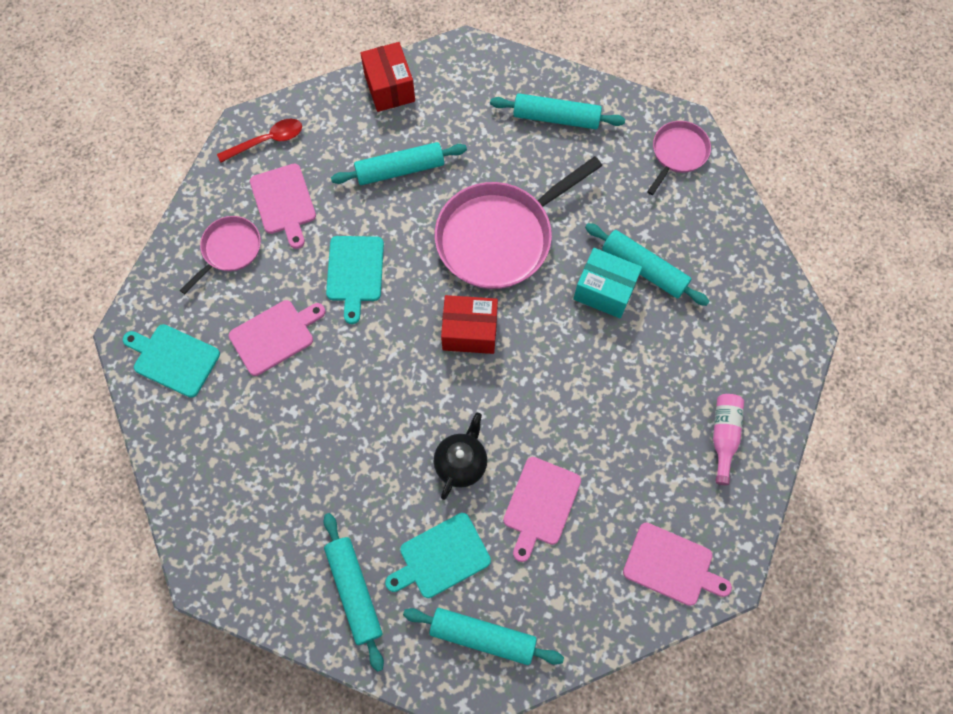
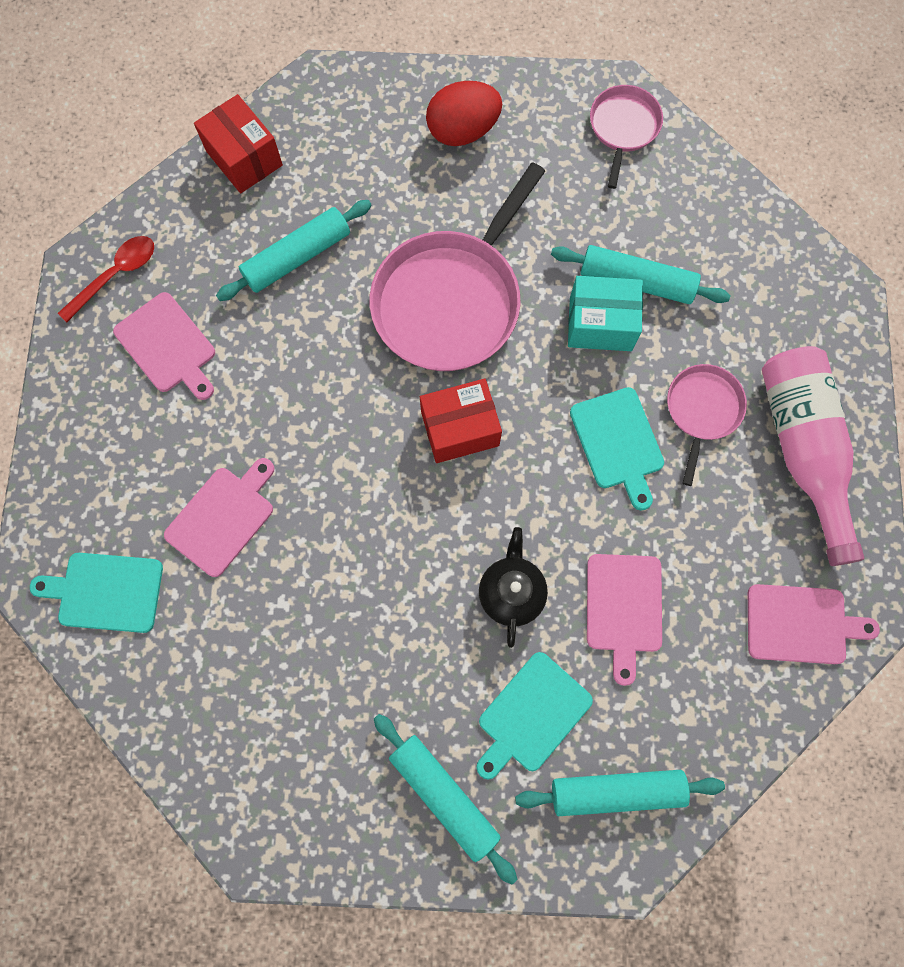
camera: 20 degrees left, 5 degrees up
pink pan [180,216,261,294] -> pink pan moved to [667,364,747,486]
turquoise cutting board [326,236,384,324] -> turquoise cutting board moved to [570,387,664,511]
turquoise rolling pin [490,93,625,129] -> red egg [426,81,502,146]
pink bottle [713,394,744,485] -> pink bottle [762,346,864,566], size x1.90

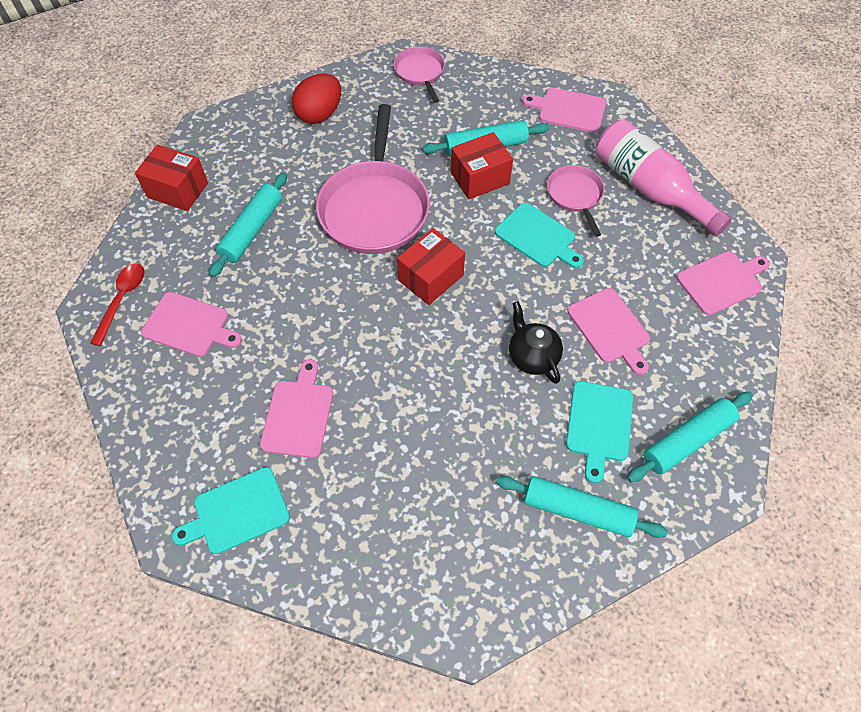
camera: 30 degrees left, 15 degrees down
turquoise box [568,276,643,351] -> red box [451,132,513,200]
none -> pink cutting board [522,88,606,133]

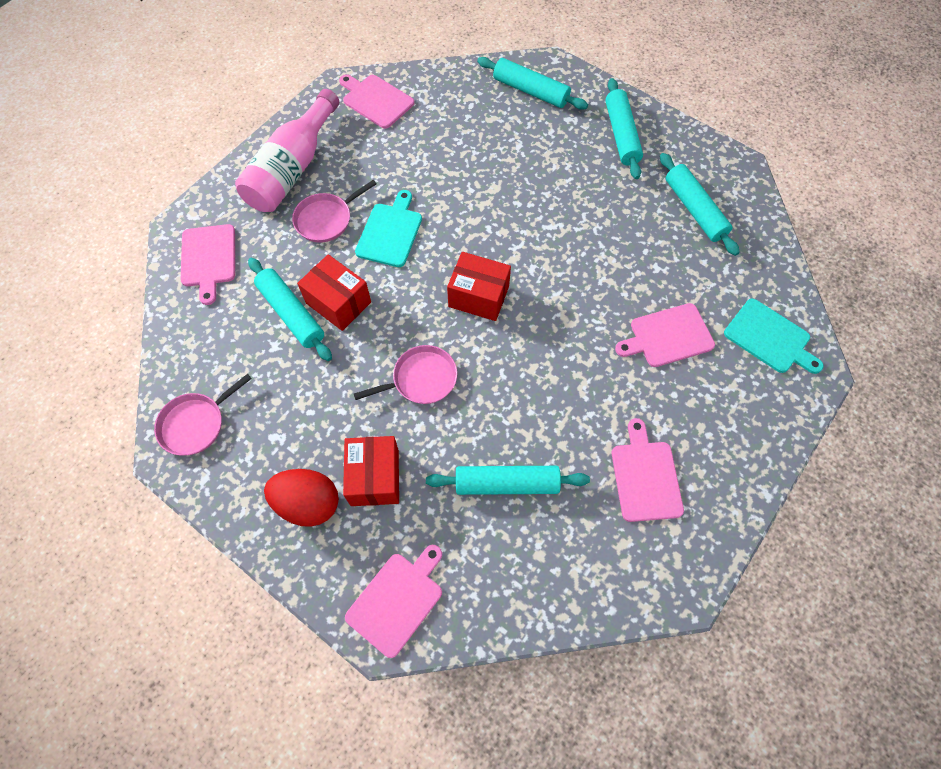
camera: 115 degrees left, 5 degrees up
red spoon [90,264,145,346] -> none
red box [135,145,208,211] -> red box moved to [343,436,399,506]
pink pan [316,104,430,254] -> pink pan [354,345,457,404], size x0.52
black teapot [509,301,563,384] -> none
turquoise cutting board [566,381,633,483] -> none
pink cutting board [567,288,650,375] -> pink cutting board moved to [345,545,442,658]
none -> turquoise rolling pin [660,153,740,256]

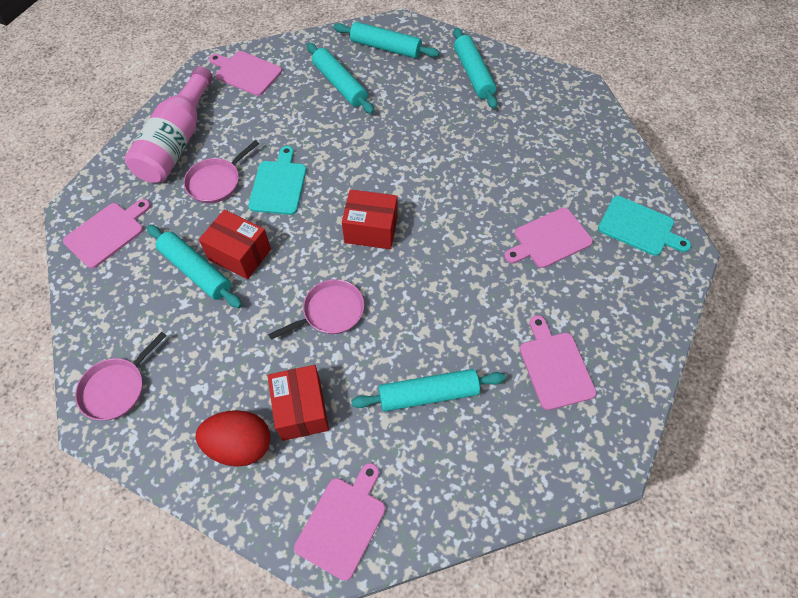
camera: 10 degrees left, 5 degrees down
pink cutting board [181,224,235,305] -> pink cutting board turned 120 degrees counterclockwise [63,199,151,269]
turquoise rolling pin [660,153,740,256] -> turquoise rolling pin moved to [307,43,374,114]

